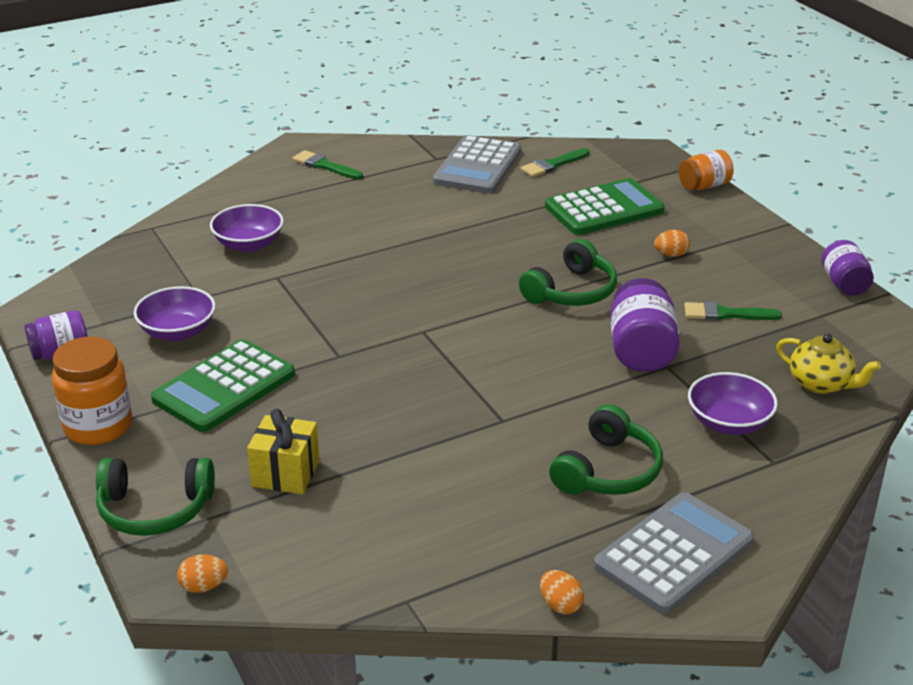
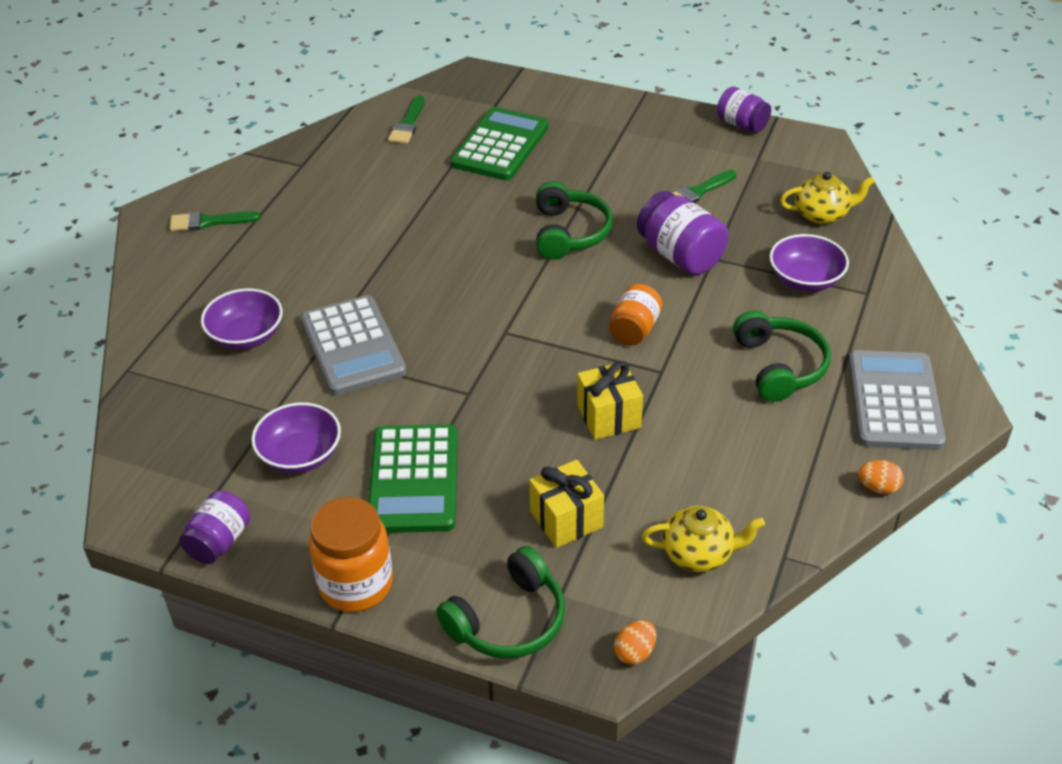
camera: 40 degrees left, 10 degrees up
grey calculator [433,135,521,194] -> grey calculator moved to [301,295,407,396]
orange egg [654,230,690,257] -> none
orange jar [679,150,733,190] -> orange jar moved to [609,284,662,346]
none -> yellow gift [577,361,643,440]
none -> yellow teapot [642,506,765,572]

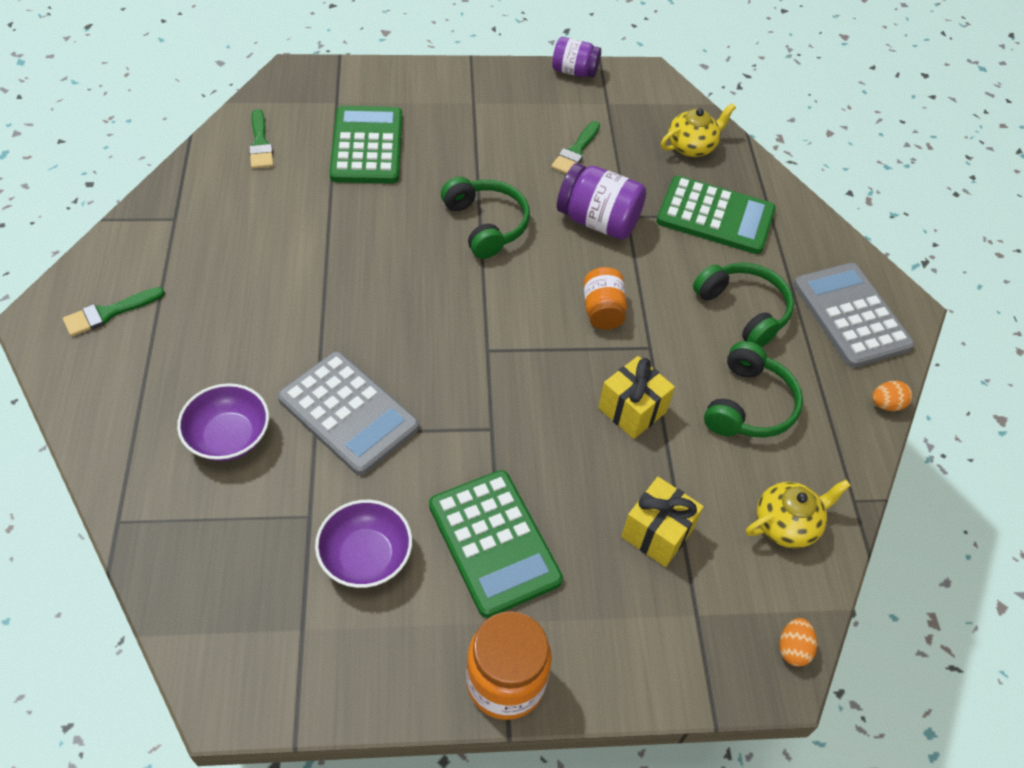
camera: 30 degrees left, 10 degrees up
purple jar [179,490,250,564] -> none
green headphones [436,546,565,659] -> green headphones moved to [704,341,803,438]
purple bowl [769,234,849,292] -> green calculator [656,176,776,254]

